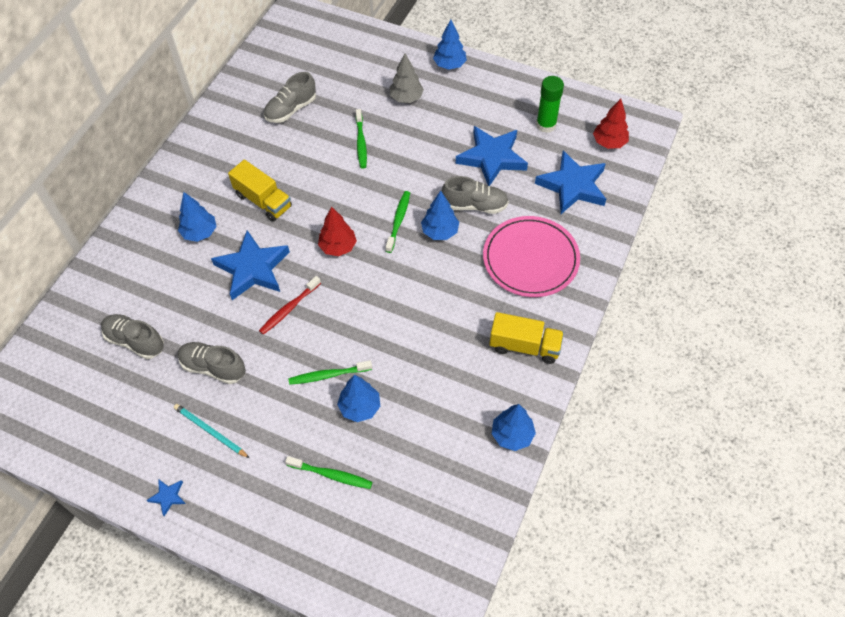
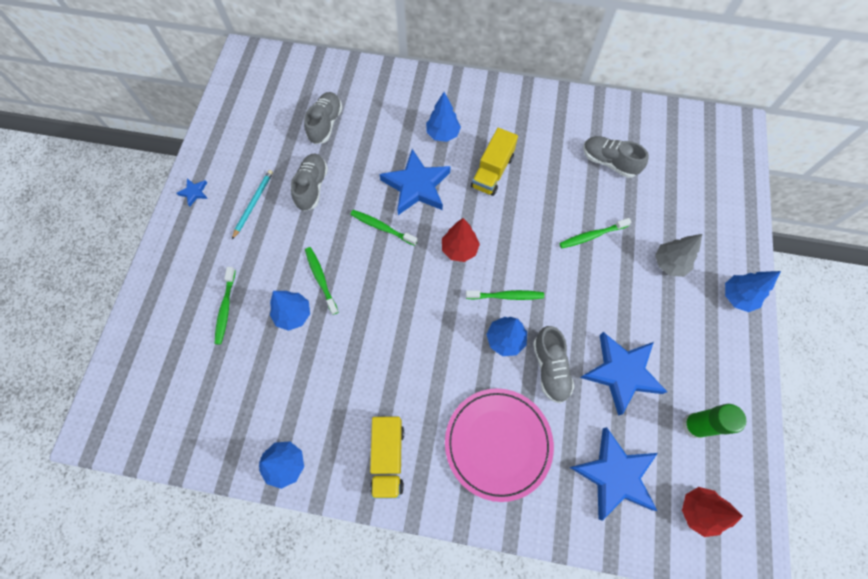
camera: 75 degrees right, 10 degrees up
red toothbrush [259,276,321,335] -> green toothbrush [350,210,417,246]

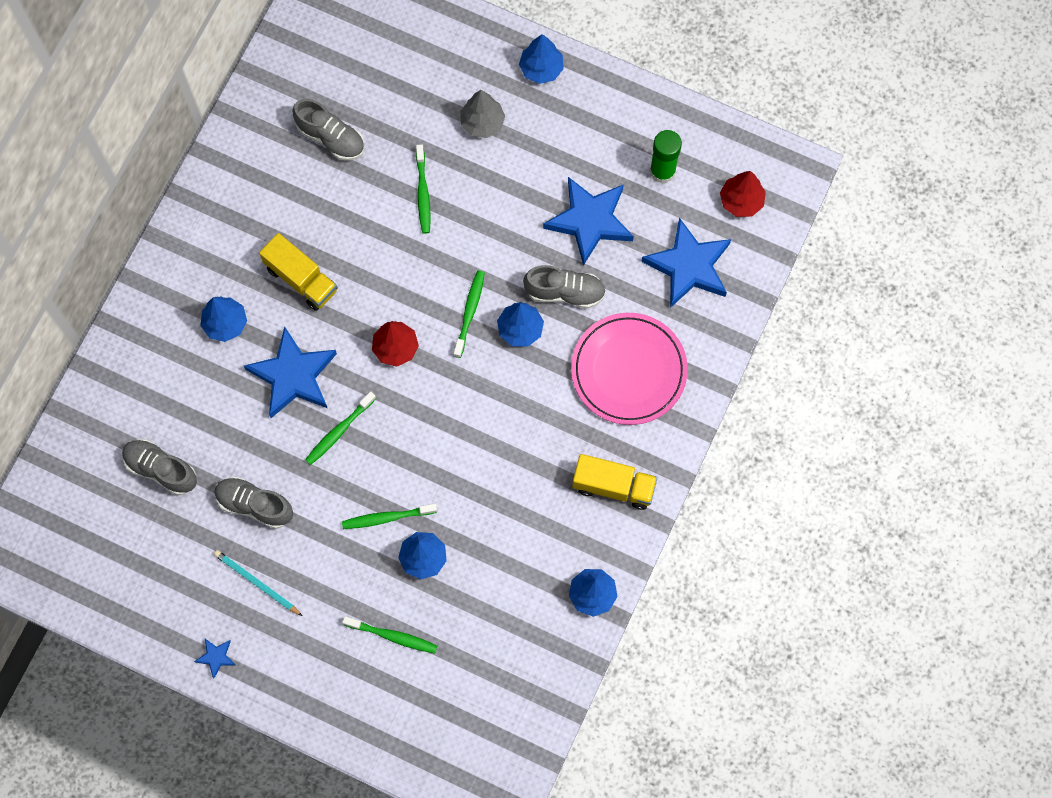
camera: 75 degrees left, 5 degrees up
grey shoe [583,136,649,178] -> grey shoe turned 105 degrees counterclockwise [292,99,364,161]

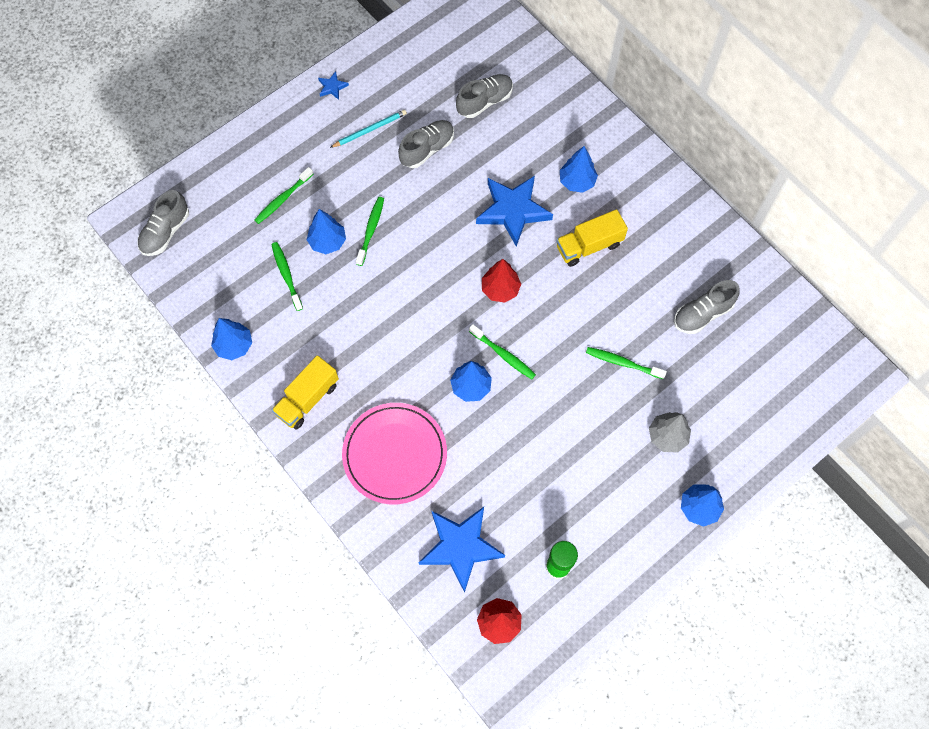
camera: 115 degrees right, 5 degrees down
green toothbrush [305,391,376,465] -> green toothbrush moved to [271,242,303,311]
grey shoe [523,265,606,308] -> grey shoe moved to [137,190,189,256]
blue star [543,177,634,266] -> none

